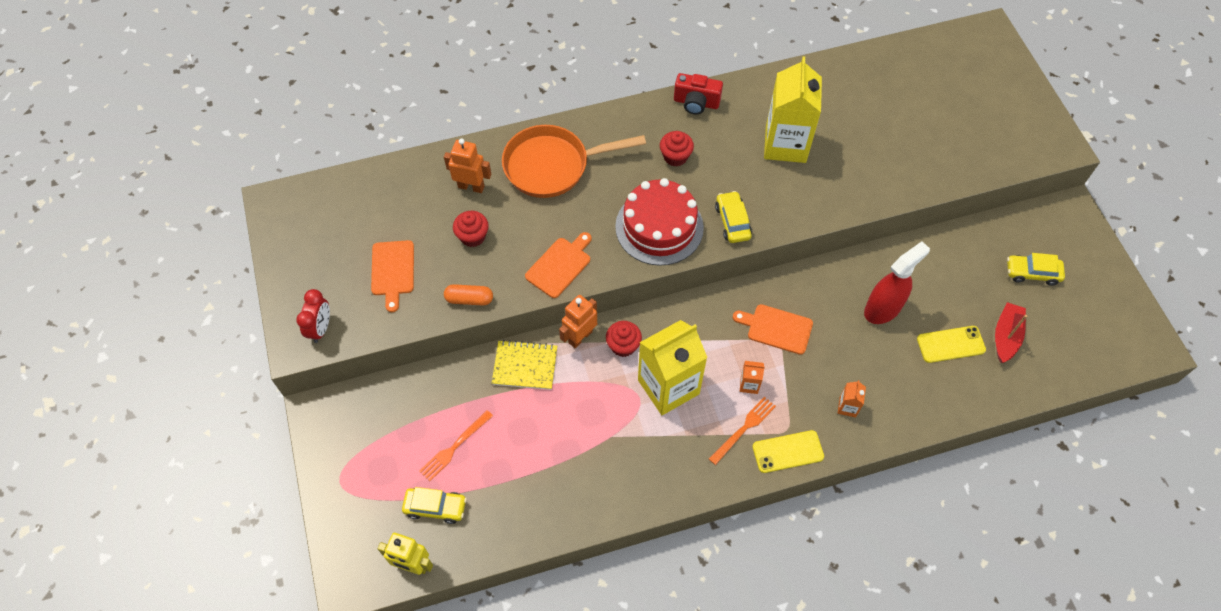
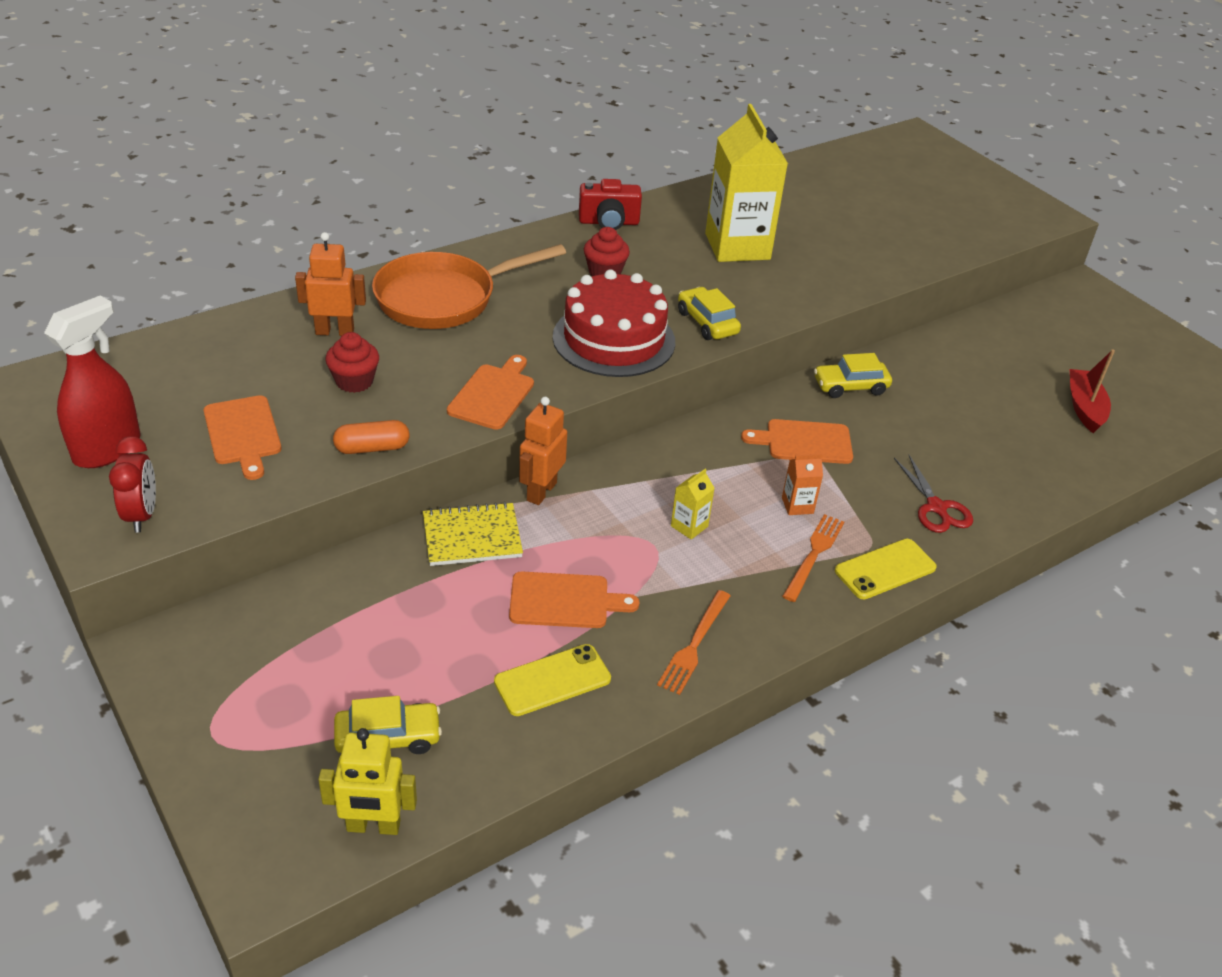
camera: 20 degrees left, 20 degrees down
orange fork [419,410,493,481] -> orange fork moved to [657,590,731,695]
red cupcake [606,321,642,357] -> none
yellow carton [638,320,708,415] -> yellow carton [671,469,715,540], size x0.40
orange carton [838,380,866,418] -> red scissors [894,455,973,533]
red spray bottle [864,241,930,324] -> red spray bottle moved to [44,296,141,468]
yellow phone [917,326,986,363] -> yellow phone moved to [494,644,611,716]
yellow car [1007,253,1065,286] -> yellow car moved to [814,353,892,398]
none -> orange cutting board [509,572,640,628]

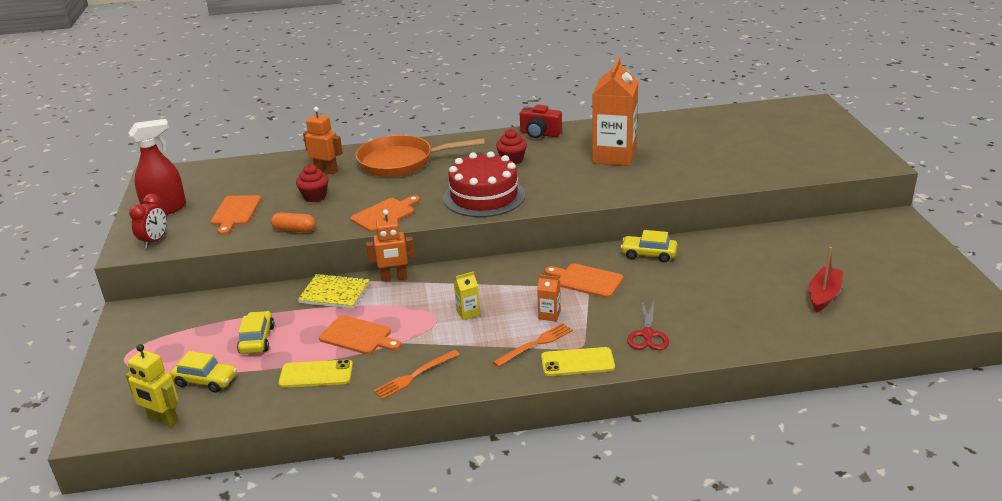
camera: 30 degrees right, 10 degrees down
orange robot [519,397,567,505] -> orange robot turned 150 degrees counterclockwise [366,209,415,282]
yellow car [678,287,741,340] -> yellow car moved to [237,311,275,354]
yellow carton [705,104,788,262] -> orange carton [592,57,638,166]

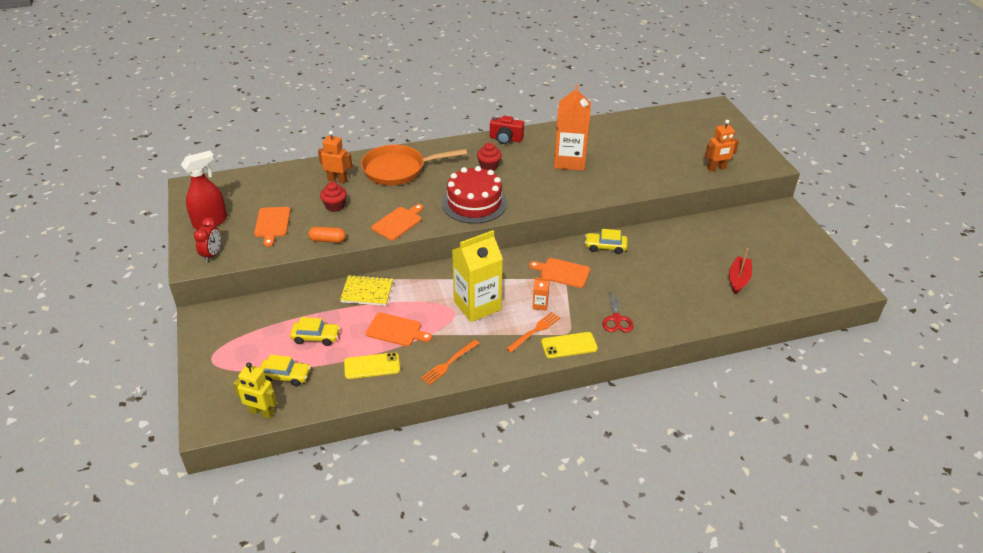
camera: 10 degrees left, 10 degrees up
yellow car [237,311,275,354] -> yellow car turned 105 degrees clockwise [290,317,340,346]
orange robot [366,209,415,282] -> orange robot moved to [705,120,739,172]
yellow carton [454,271,480,320] -> yellow carton [452,230,503,322], size x2.47

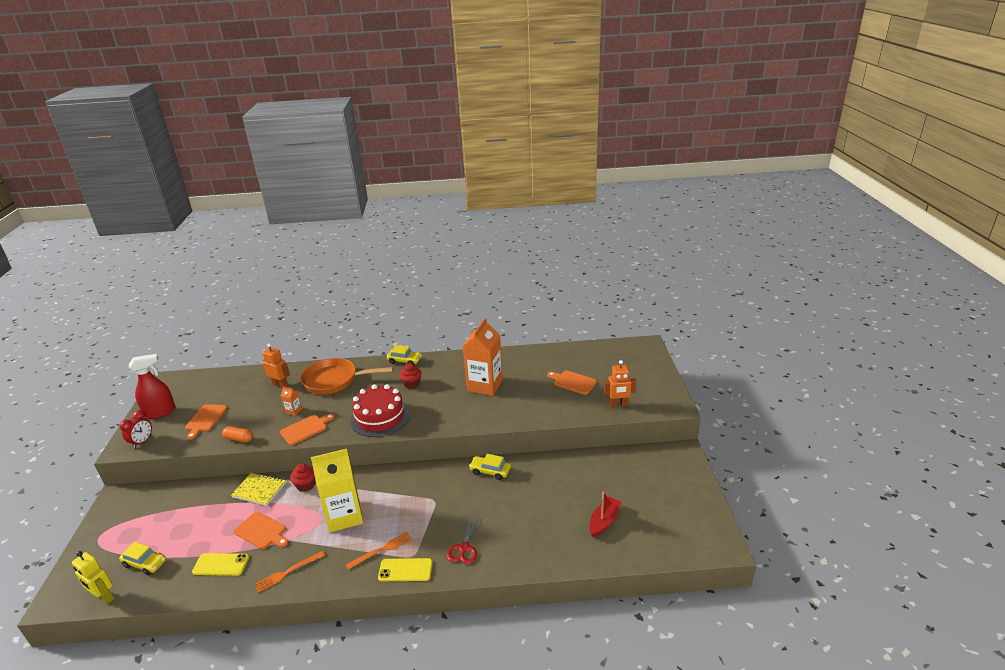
camera: 15 degrees right, 10 degrees down
yellow car [290,317,340,346] -> yellow car moved to [387,345,422,365]
red cupcake [320,182,347,212] -> red cupcake moved to [290,463,315,492]
red camera [490,116,524,144] -> none
orange cutting board [529,258,590,288] -> orange cutting board moved to [547,370,597,395]
orange carton [532,277,550,311] -> orange carton moved to [281,387,302,416]

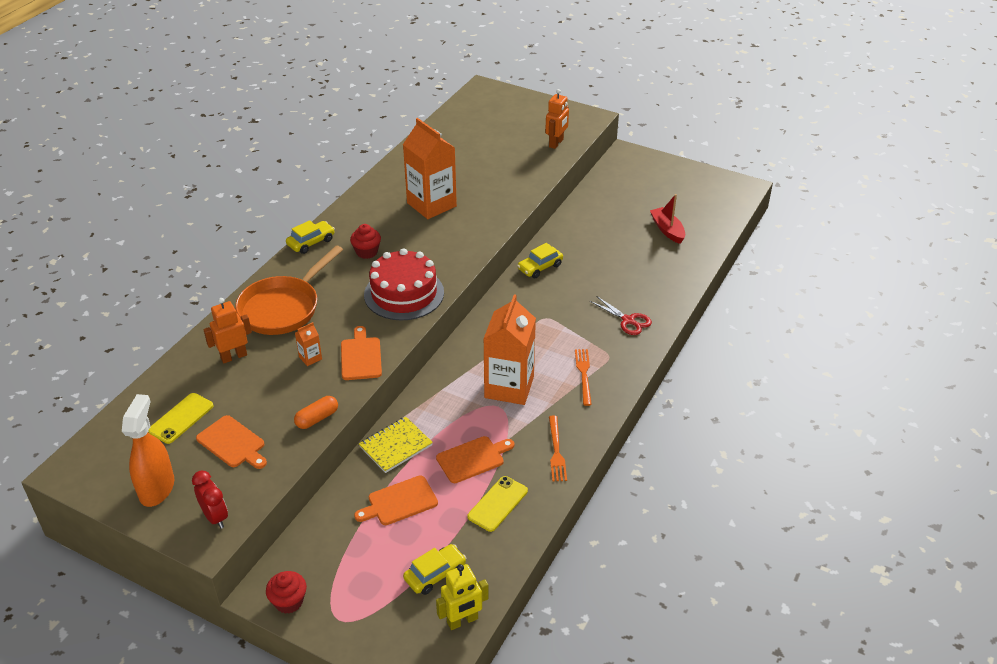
camera: 60 degrees left, 10 degrees up
red spray bottle [129,354,176,419] -> orange spray bottle [122,394,174,507]
red cupcake [290,463,315,492] -> red cupcake moved to [266,571,307,614]
yellow carton [311,449,363,532] -> orange carton [483,294,536,405]
yellow phone [378,558,433,581] -> yellow phone moved to [148,393,214,444]
orange cutting board [547,370,597,395] -> orange cutting board moved to [354,475,438,525]

